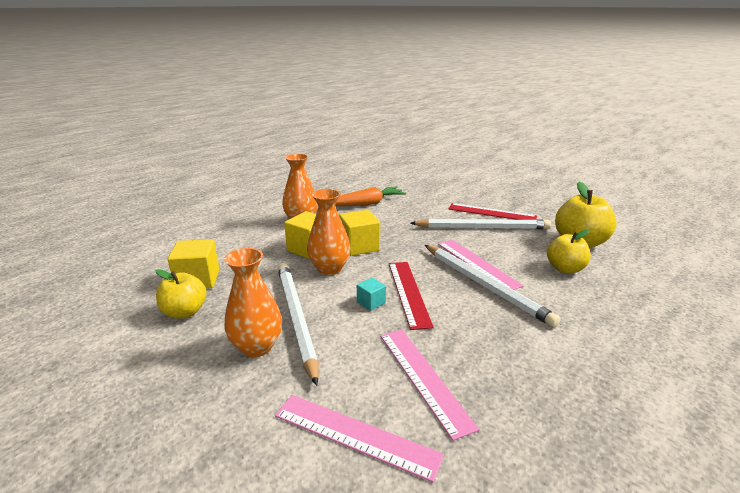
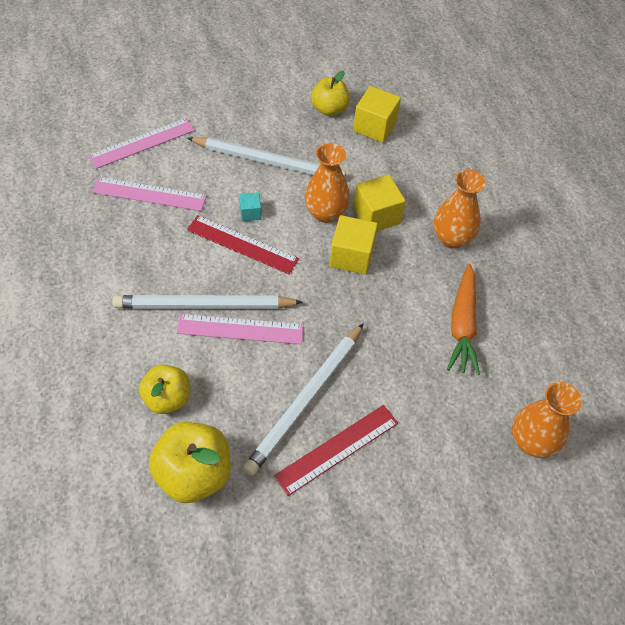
camera: 120 degrees right, 30 degrees up
orange vase [224,248,282,357] -> orange vase moved to [512,382,582,458]

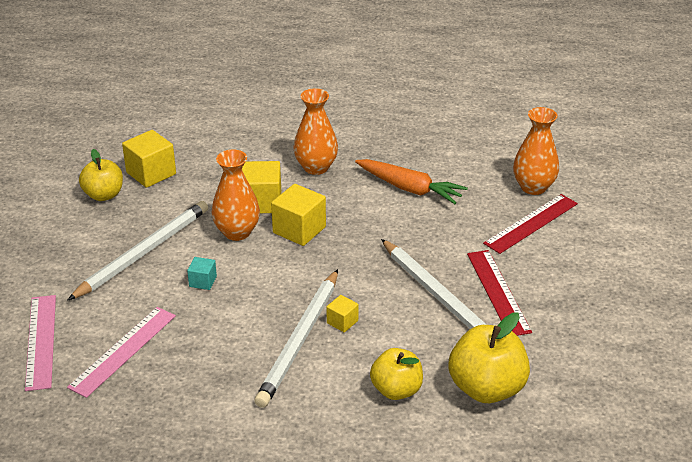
camera: 65 degrees left, 20 degrees down
pink ruler [177,314,304,344] -> yellow cube [326,295,358,333]
red ruler [187,215,299,274] -> red ruler moved to [483,194,578,254]

